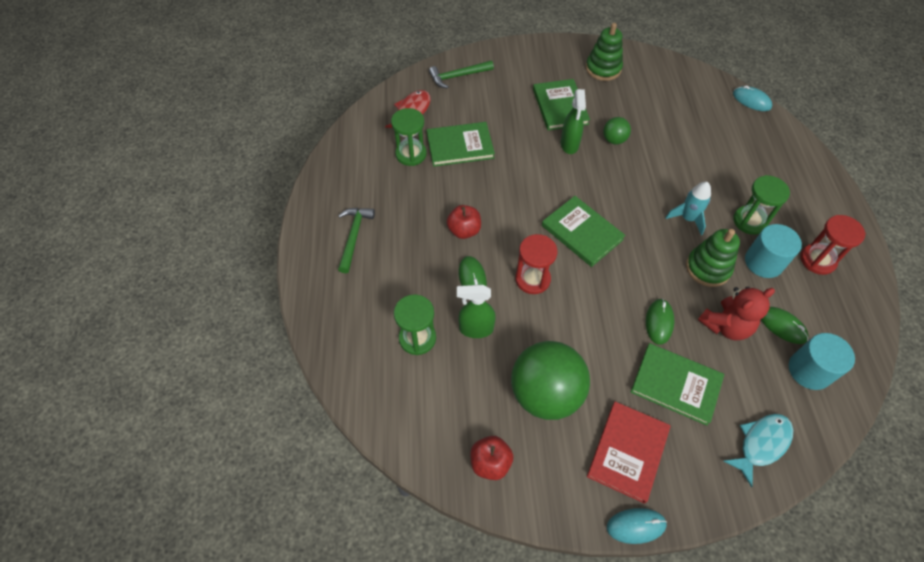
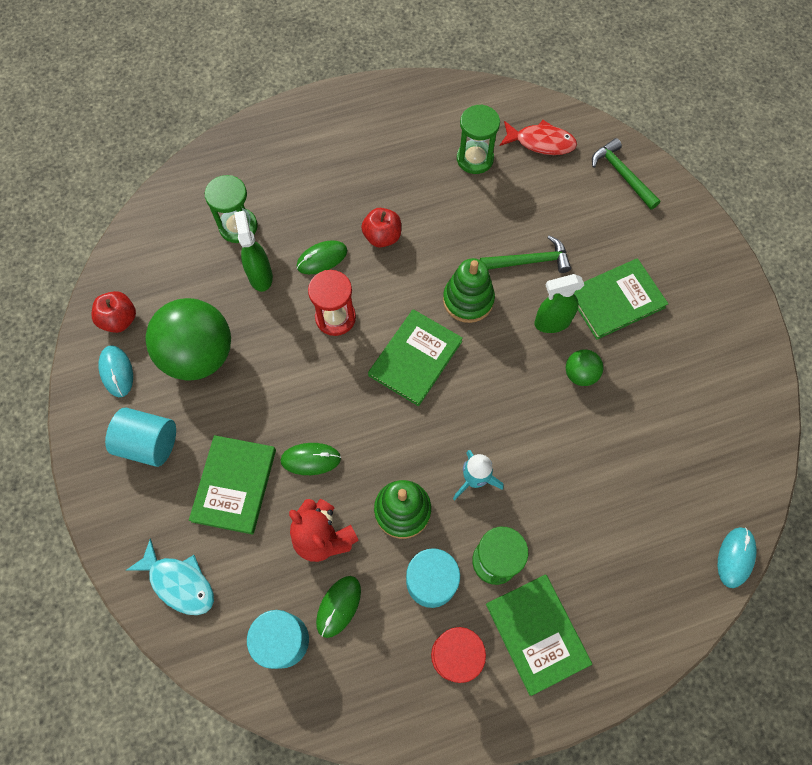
camera: 75 degrees right, 10 degrees up
green hammer [338,208,375,273] -> green hammer moved to [480,235,571,273]
green book [427,122,495,167] -> green book moved to [486,574,592,696]
green stacking toy [586,23,623,81] -> green stacking toy moved to [443,258,495,323]
red book [587,402,670,504] -> turquoise cylinder [105,407,176,467]
turquoise mouse [607,508,667,544] -> turquoise mouse moved to [99,345,133,397]

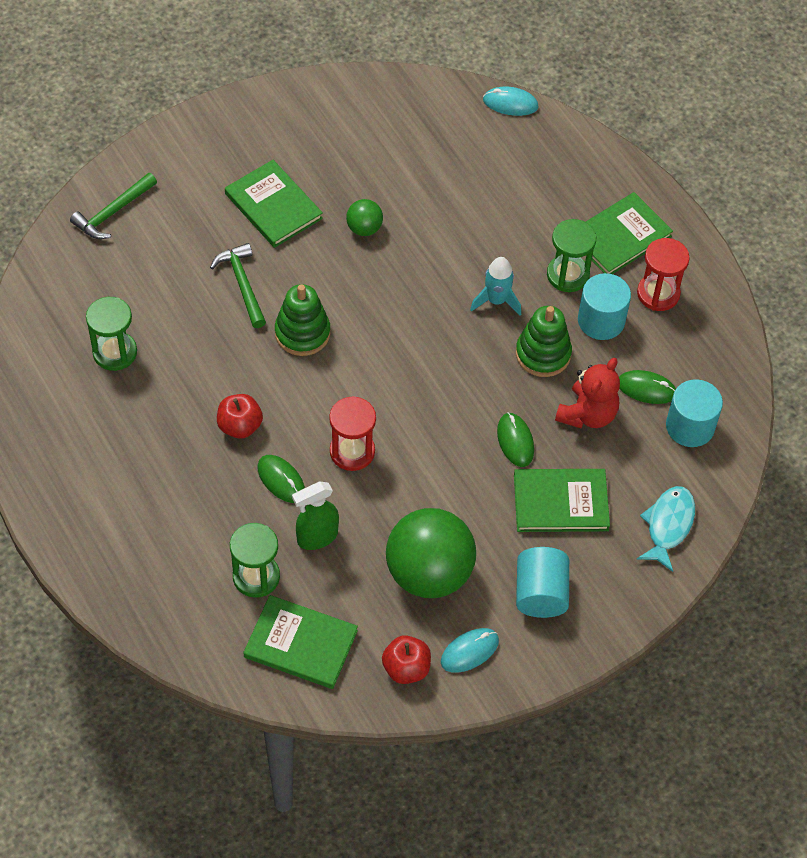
camera: 105 degrees left, 10 degrees down
green book [368,309,463,406] -> green book moved to [243,595,358,689]
red fish [500,120,577,155] -> none
green spray bottle [534,274,584,333] -> none

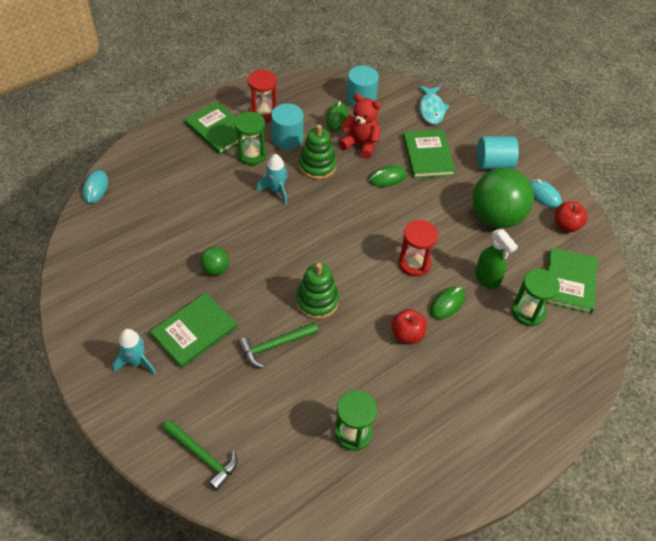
camera: 95 degrees left, 5 degrees down
turquoise fish [637,486,695,572] -> turquoise fish turned 105 degrees counterclockwise [419,86,450,124]
none -> turquoise rocket [113,329,156,375]

